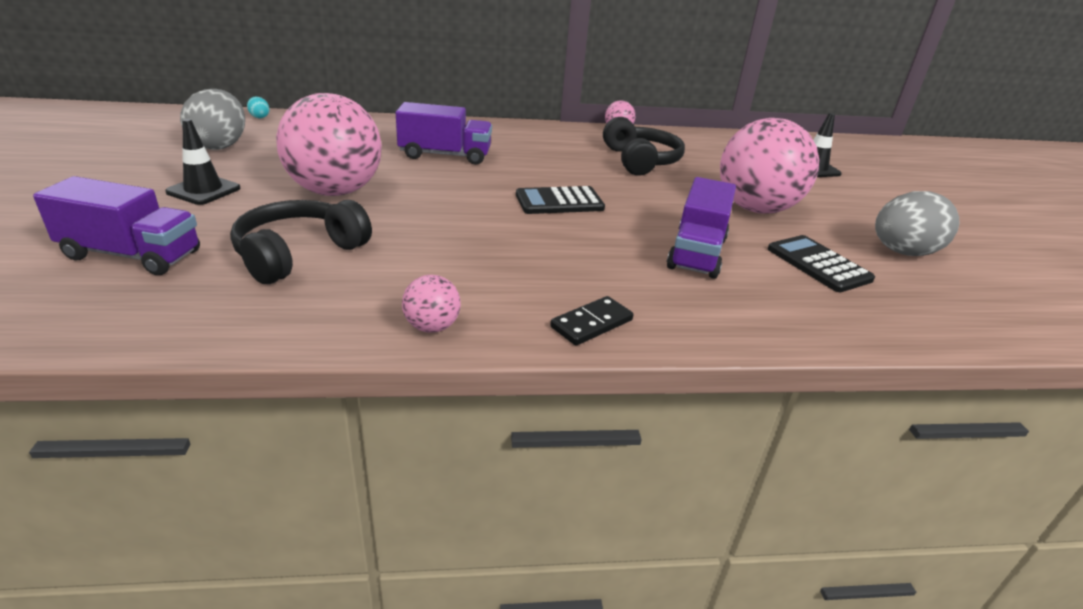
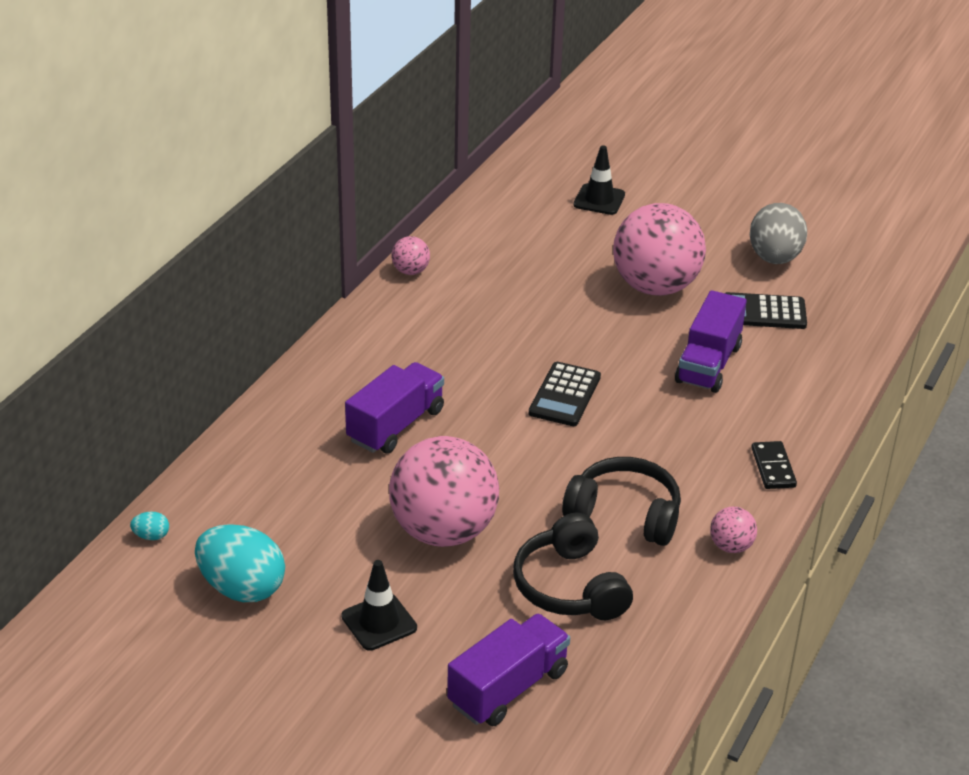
camera: 55 degrees left, 5 degrees up
grey egg [180,89,245,150] -> turquoise egg [195,524,285,602]
black headphones [603,117,685,176] -> black headphones moved to [562,457,681,546]
purple truck [667,177,736,279] -> purple truck turned 60 degrees clockwise [675,290,747,393]

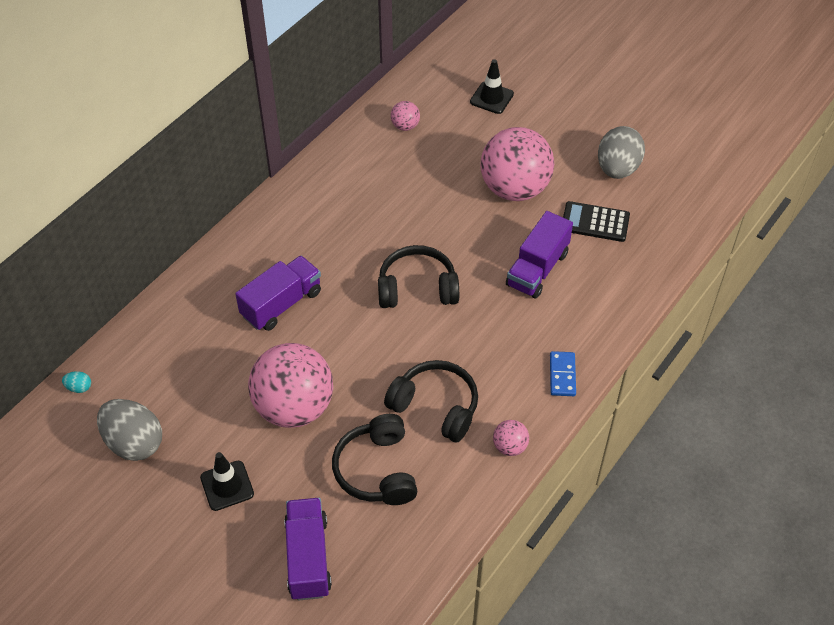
camera: 10 degrees right, 15 degrees up
turquoise egg [195,524,285,602] -> grey egg [97,399,162,461]
pink ball [392,236,430,275] -> pink ball moved to [391,101,420,131]
purple truck [447,613,570,726] -> purple truck turned 60 degrees counterclockwise [284,498,332,601]
black calculator [529,362,601,426] -> black headphones [378,245,459,308]
black domino [751,441,797,489] -> blue domino [550,351,576,396]

